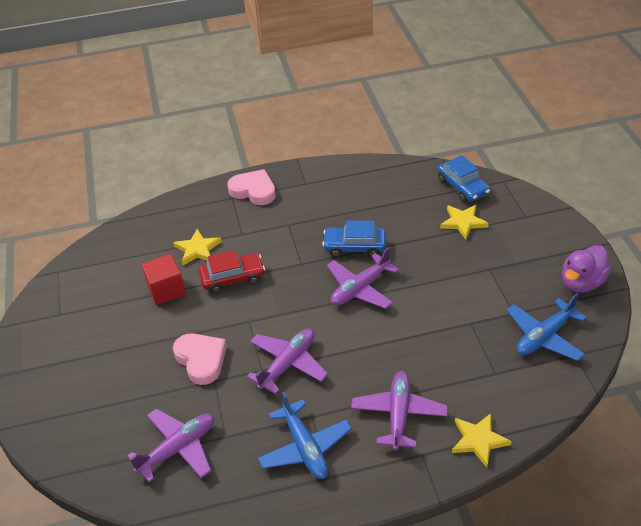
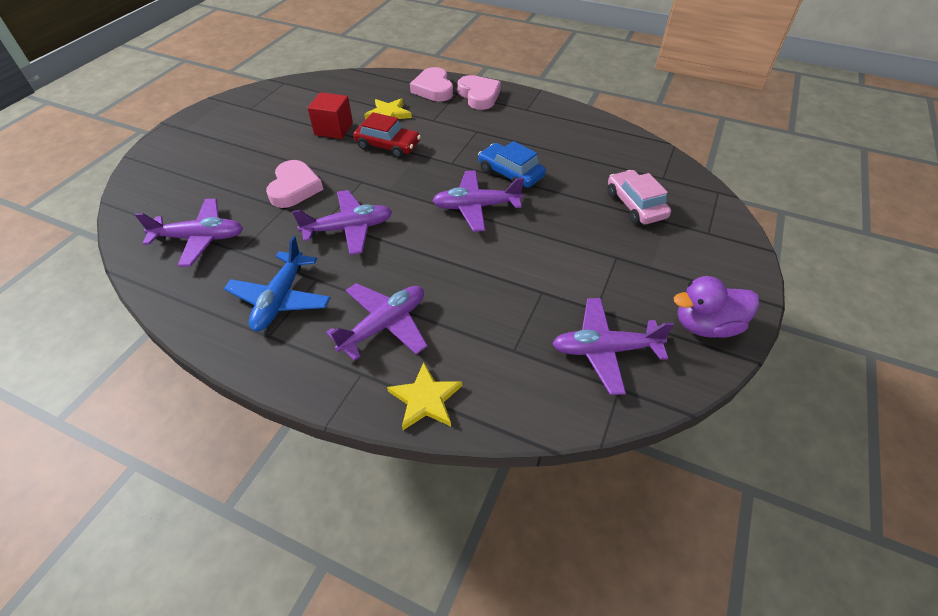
camera: 35 degrees right, 5 degrees up
blue car [437,155,490,202] -> none
yellow star [440,205,489,239] -> pink car [608,170,671,224]
blue plane [507,293,587,361] -> purple plane [552,298,674,395]
none -> pink heart [410,67,453,102]

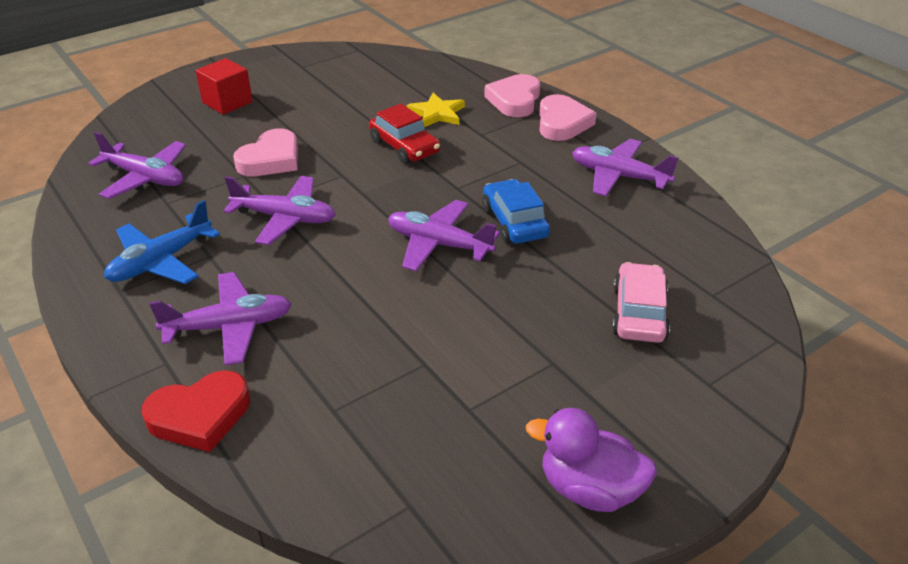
camera: 30 degrees right, 10 degrees down
red cube [308,92,353,139] -> red cube moved to [196,58,253,115]
yellow star [387,362,462,430] -> red heart [142,370,250,452]
purple plane [552,298,674,395] -> purple plane moved to [572,139,679,196]

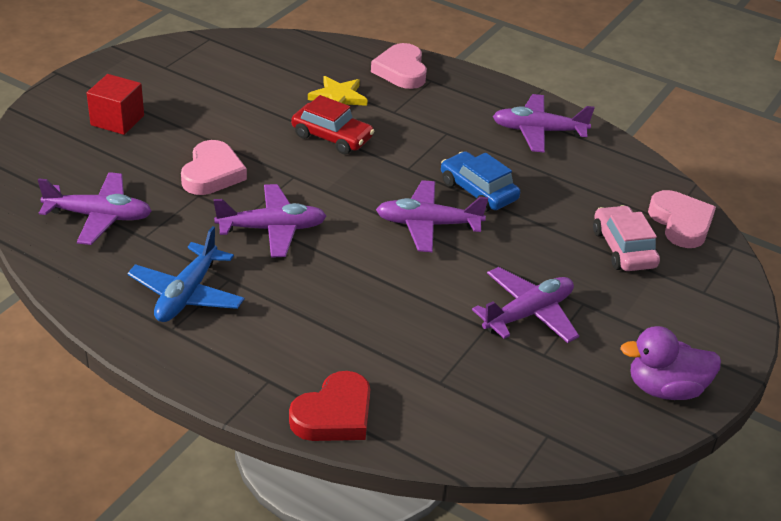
camera: 25 degrees left, 0 degrees up
purple plane [149,272,292,366] -> purple plane moved to [472,267,579,343]
pink heart [539,94,597,141] -> pink heart moved to [648,190,716,248]

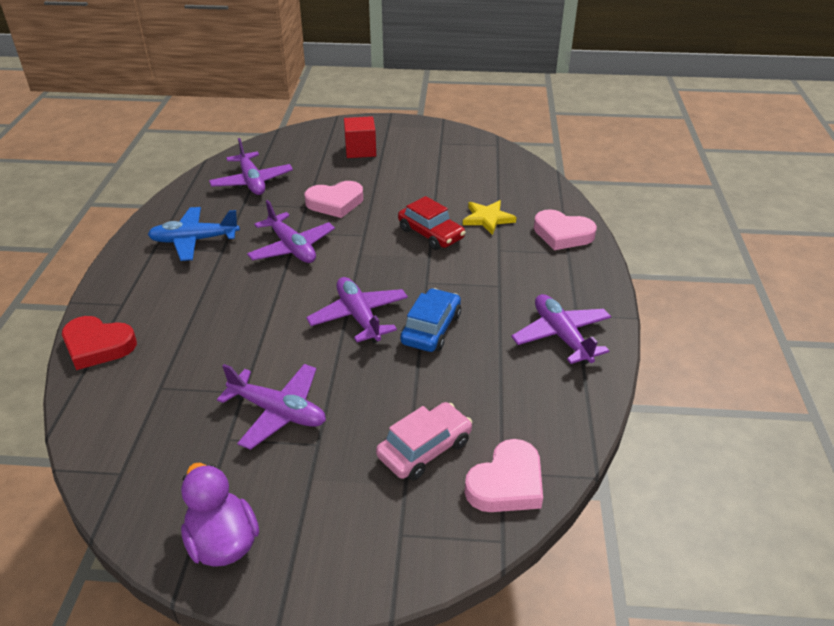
camera: 65 degrees right, 0 degrees up
red car [291,95,374,154] -> red car turned 45 degrees counterclockwise [398,196,465,250]
pink heart [371,43,427,89] -> pink heart turned 120 degrees counterclockwise [534,209,597,250]

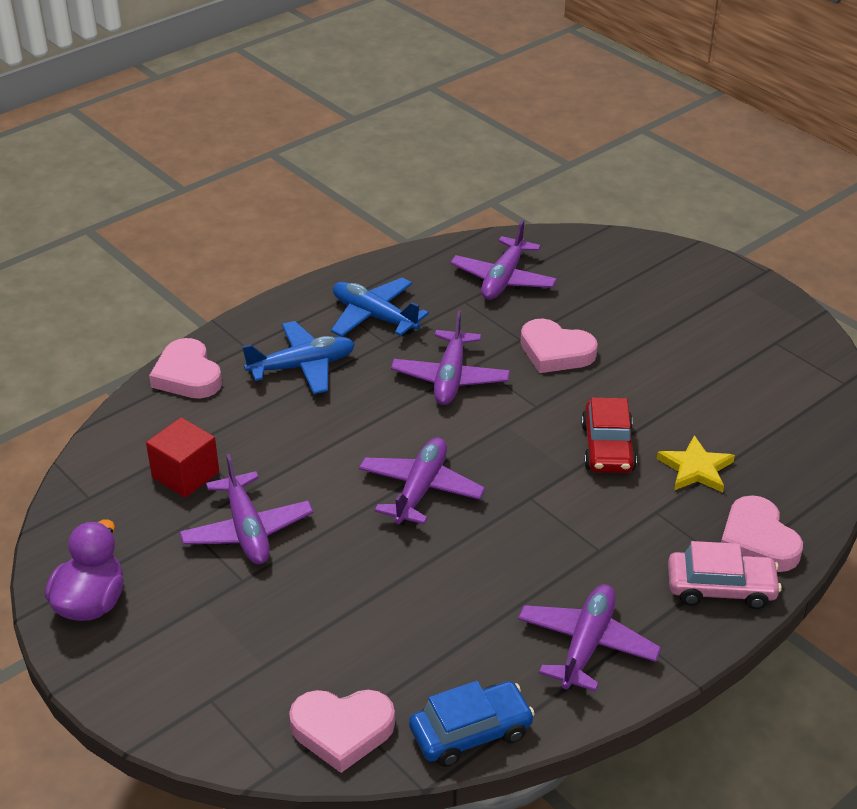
camera: 45 degrees right, 0 degrees up
red heart [62,316,137,370] -> pink heart [149,338,222,399]
red cube [344,116,376,158] -> red cube moved to [146,417,219,498]
pink car [376,402,472,480] -> pink car moved to [668,541,782,609]
blue car [400,288,461,352] -> blue car moved to [409,681,535,767]
none -> blue plane [242,321,355,394]

